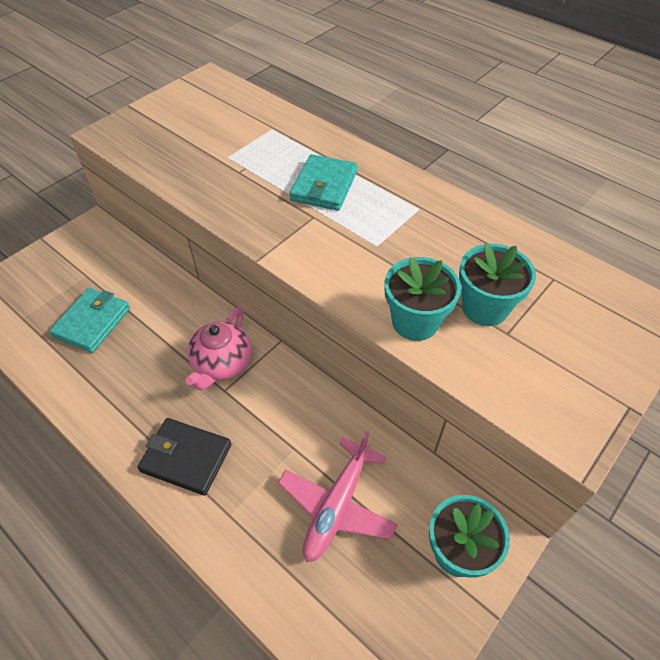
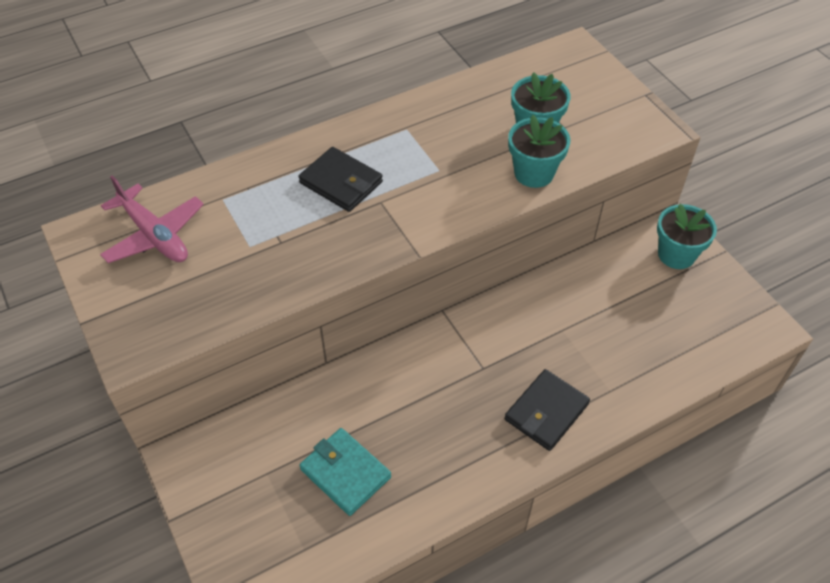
camera: 70 degrees left, 0 degrees up
pink teapot [185,307,252,391] -> none
pink plane [278,431,398,562] -> pink plane moved to [100,175,204,263]
turquoise wallet [290,154,358,211] -> black wallet [298,147,383,212]

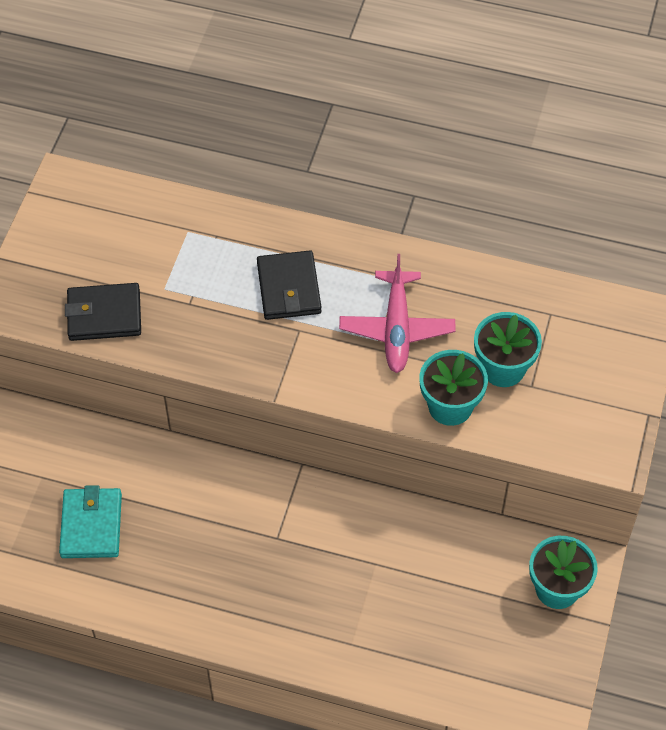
camera: 45 degrees right, 5 degrees up
pink plane [100,175,204,263] -> pink plane moved to [339,254,455,373]
black wallet [505,369,590,451] -> black wallet moved to [65,283,141,341]

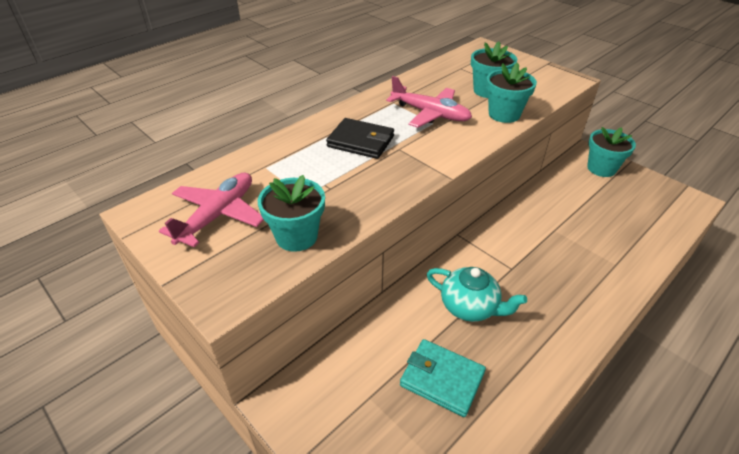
camera: 60 degrees left, 15 degrees down
black wallet [65,283,141,341] -> turquoise flower pot [258,175,325,252]
none -> pink plane [159,172,264,247]
none -> turquoise teapot [427,267,527,322]

